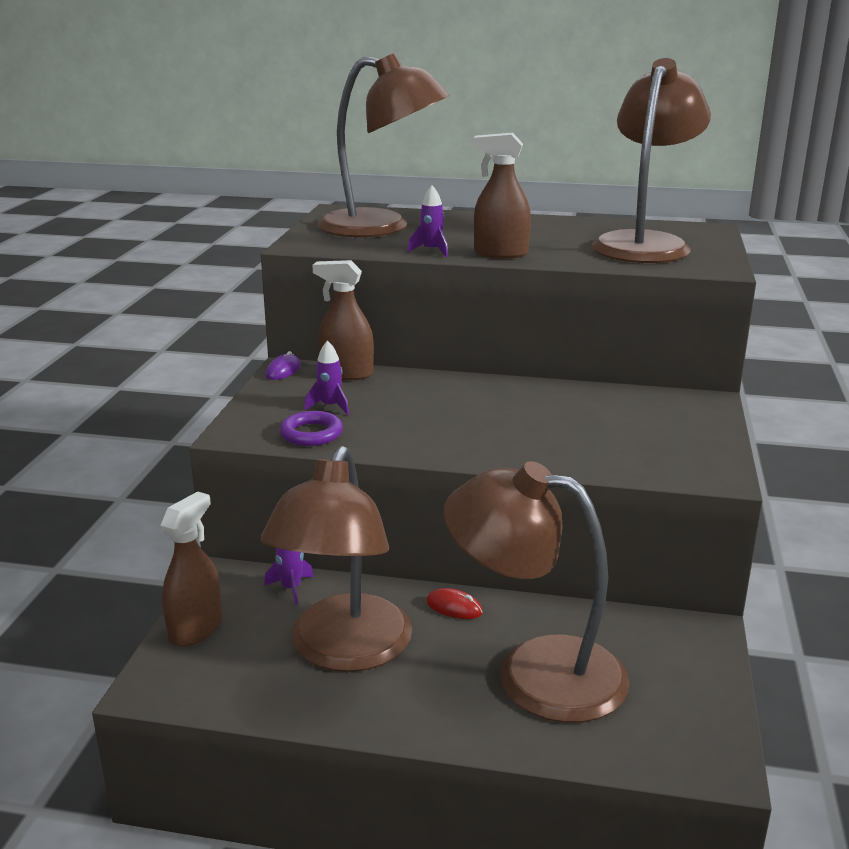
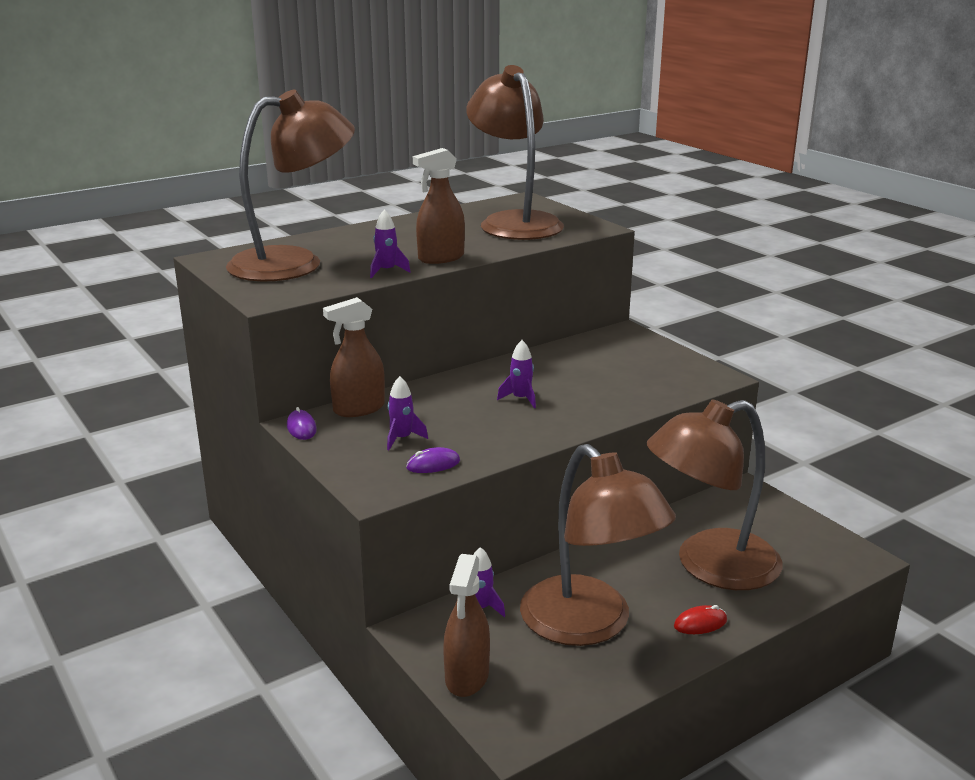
camera: 45 degrees left, 0 degrees up
brown spray bottle [160,491,222,647] -> brown spray bottle turned 150 degrees counterclockwise [443,554,490,697]
purple ring [280,411,343,446] -> purple mouse [406,447,460,473]
red mouse [426,588,483,619] -> red mouse moved to [674,605,727,634]
none -> purple rocket [497,340,536,408]

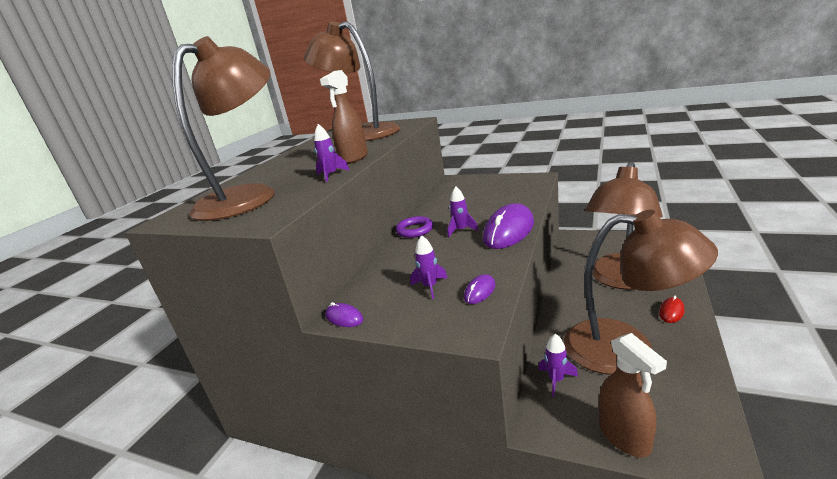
camera: 30 degrees left, 0 degrees up
brown spray bottle [323,297,385,417] -> none
none -> purple ring [396,216,433,238]
none -> purple mouse [483,203,534,249]

